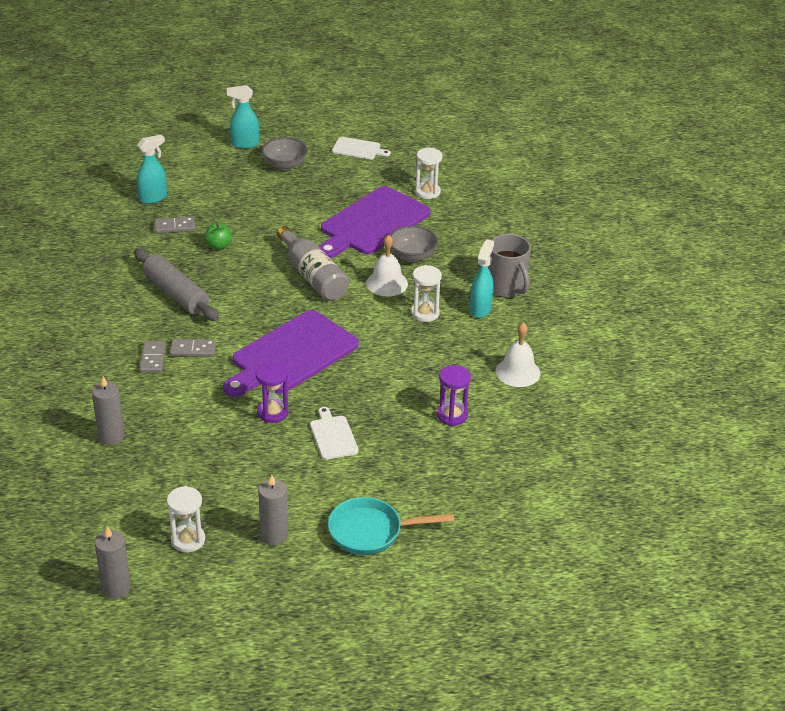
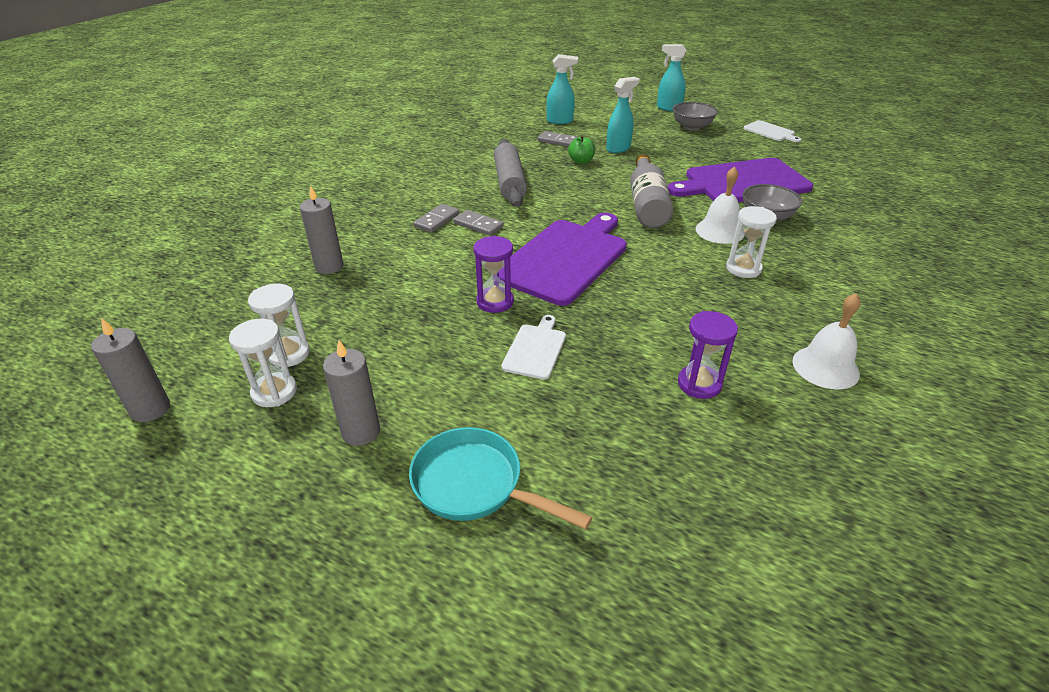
camera: 35 degrees right, 0 degrees up
purple cutting board [223,310,359,397] -> purple cutting board turned 135 degrees clockwise [499,213,627,306]
white hourglass [415,148,443,199] -> white hourglass moved to [248,284,310,367]
turquoise spray bottle [470,239,494,318] -> turquoise spray bottle moved to [606,77,639,153]
grey mug [489,234,531,297] -> none

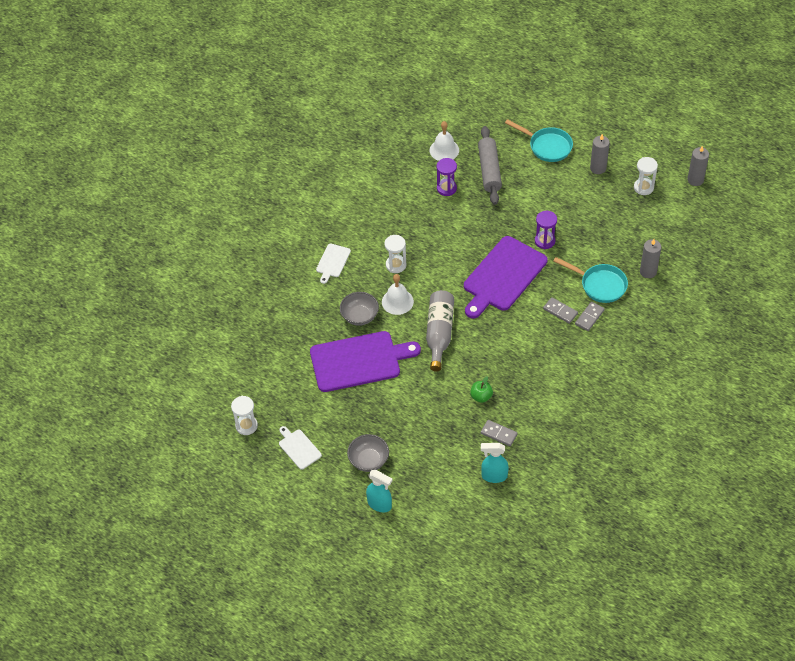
camera: 175 degrees left, 15 degrees up
white hourglass [248,284,310,367] -> white hourglass moved to [231,396,258,435]
grey rolling pin [494,139,527,207] -> grey rolling pin moved to [478,126,502,205]
white cutting board [501,315,566,380] -> white cutting board moved to [316,243,351,284]
turquoise spray bottle [606,77,639,153] -> none
white bell [792,293,861,389] -> white bell moved to [430,121,459,161]
none -> turquoise pan [553,257,628,303]

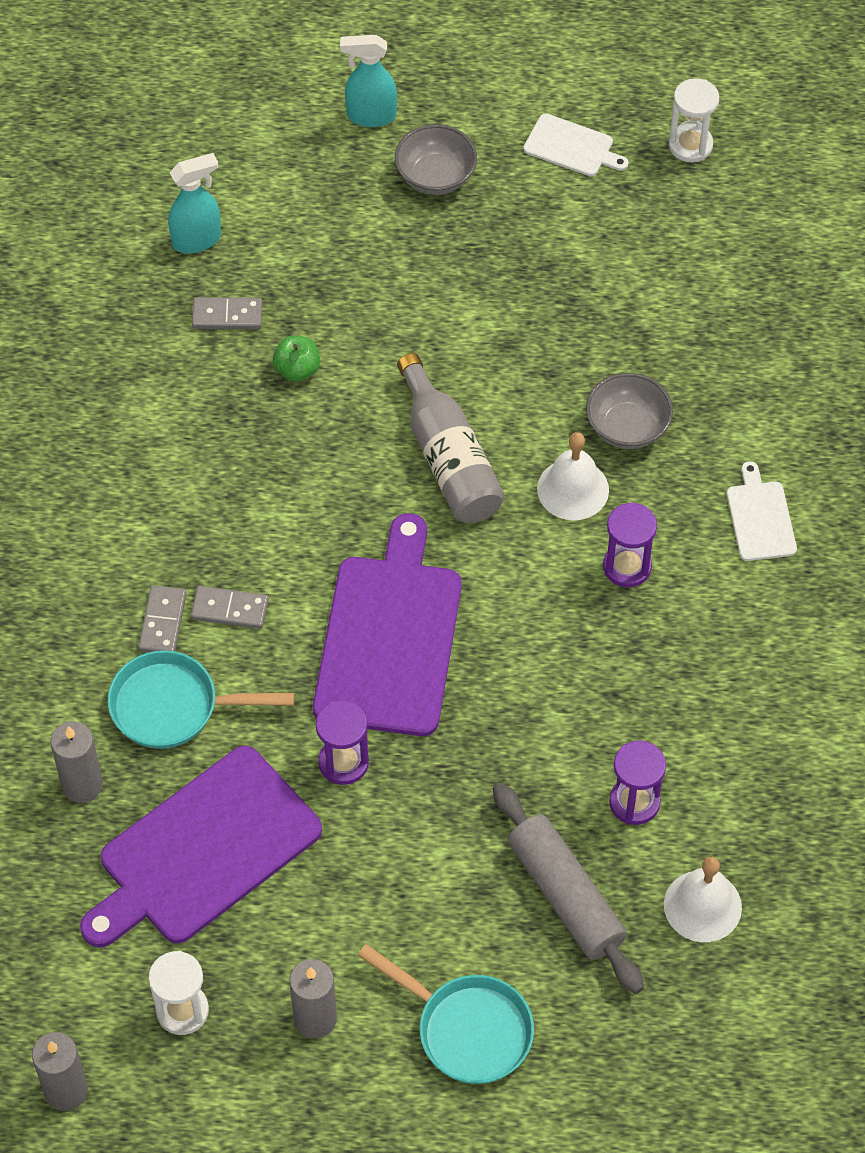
camera: 150 degrees right, 5 degrees up
purple cutting board [310,331,421,392] -> purple cutting board moved to [80,746,322,948]
white hourglass [384,235,407,273] -> purple hourglass [603,502,657,587]
turquoise pan [505,119,573,162] -> turquoise pan turned 150 degrees counterclockwise [358,944,534,1084]

